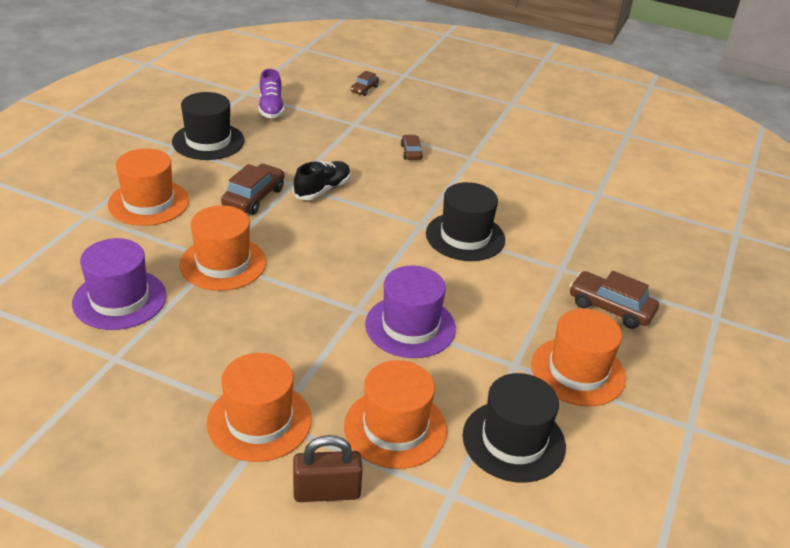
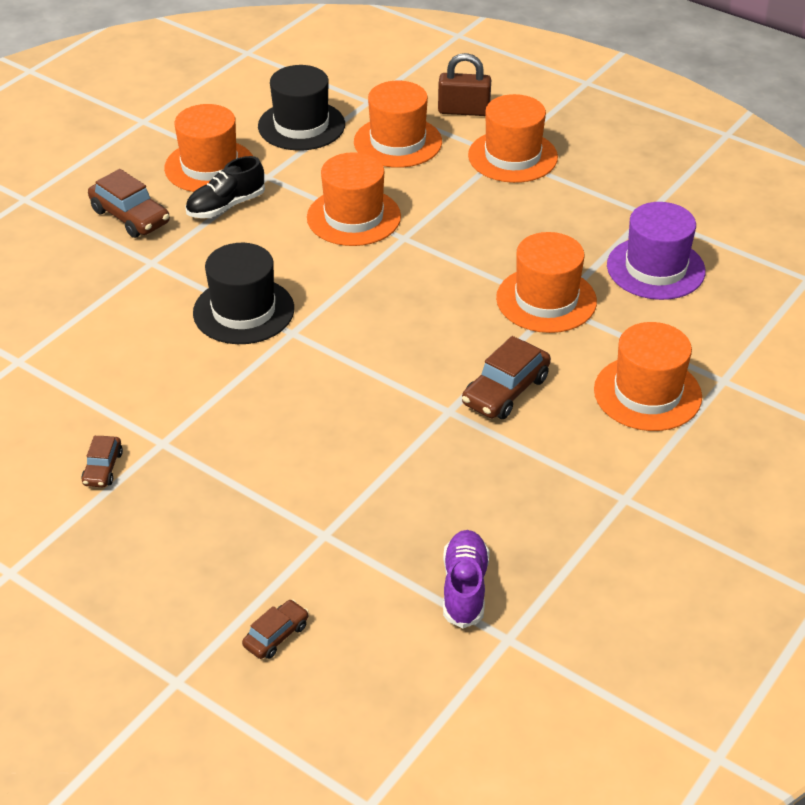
camera: 165 degrees left, 5 degrees up
black hat [172,92,245,160] -> none
black shoe [293,161,351,200] -> black shoe moved to [185,156,265,218]
purple hat [365,266,456,358] -> orange hat [307,152,401,246]
brown car [401,135,423,160] -> brown car moved to [81,436,123,487]

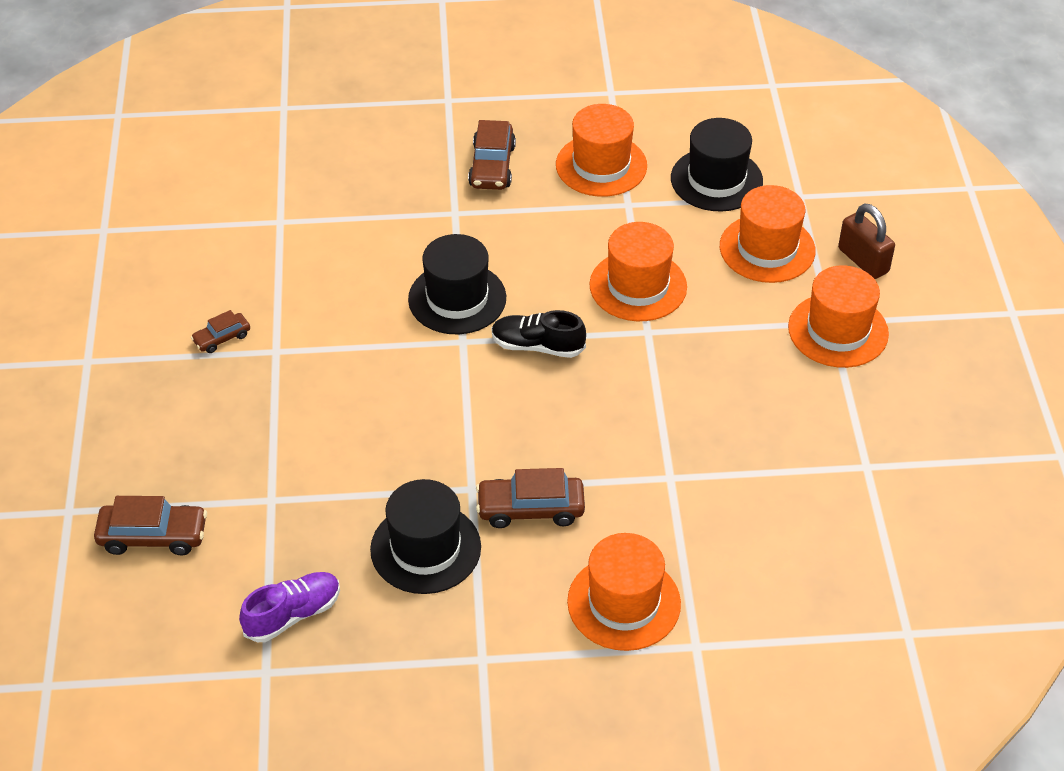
camera: 50 degrees right, 5 degrees up
black shoe [185,156,265,218] -> black shoe moved to [491,310,586,358]
brown car [242,599,309,659] -> brown car [94,496,207,556], size x1.72
orange hat [496,232,597,333] -> none
purple hat [607,202,706,300] -> none
none -> black hat [370,479,481,594]

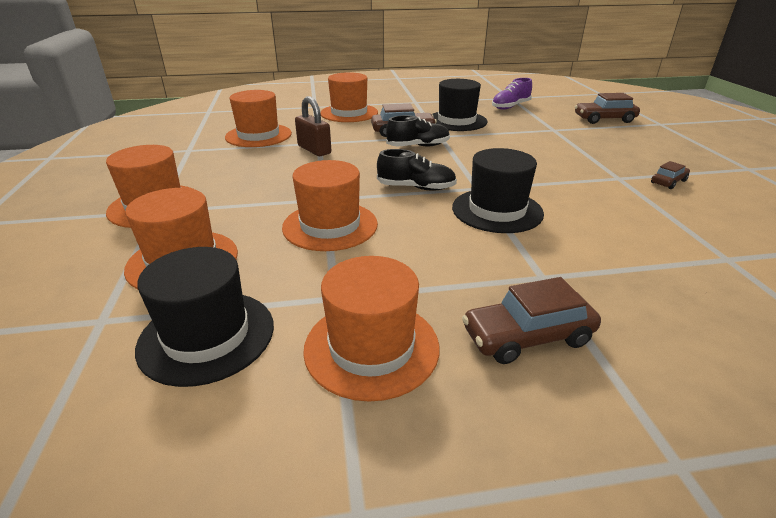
camera: 175 degrees right, 15 degrees down
brown car [468,120,516,190] -> brown car turned 105 degrees counterclockwise [462,277,601,364]
brown padlock [838,203,895,279] -> brown padlock moved to [295,96,331,156]
none -> orange hat [225,90,292,147]
none -> black shoe [386,115,450,147]

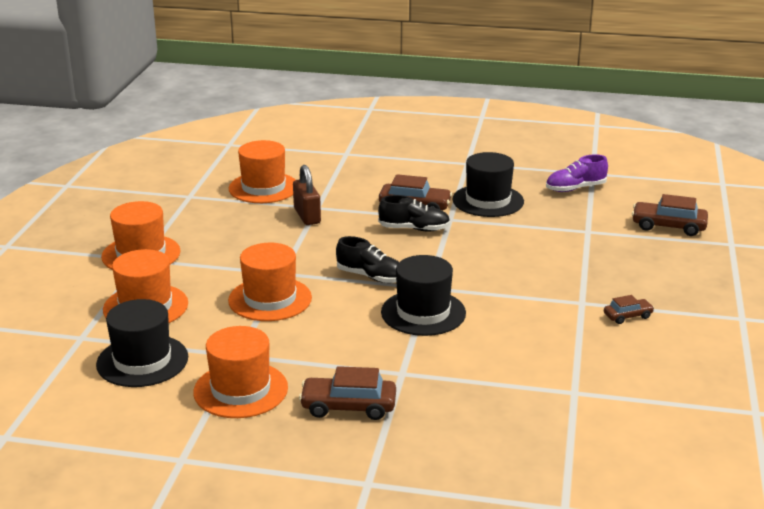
camera: 20 degrees right, 5 degrees down
orange hat [320,72,378,122] -> none

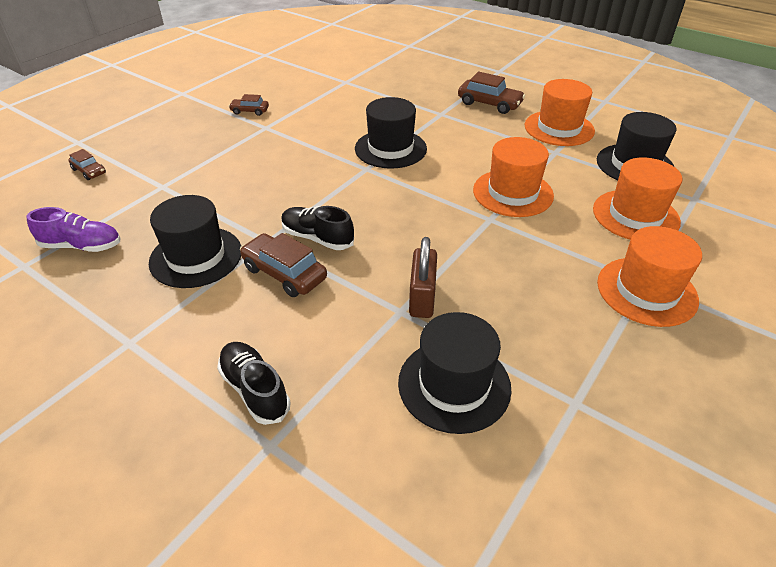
camera: 155 degrees left, 15 degrees up
orange hat [229,140,295,203] -> black hat [398,312,511,434]
black shoe [336,236,399,283] -> black shoe moved to [217,342,291,425]
brown car [632,194,708,236] -> brown car [68,149,106,180], size x0.58

